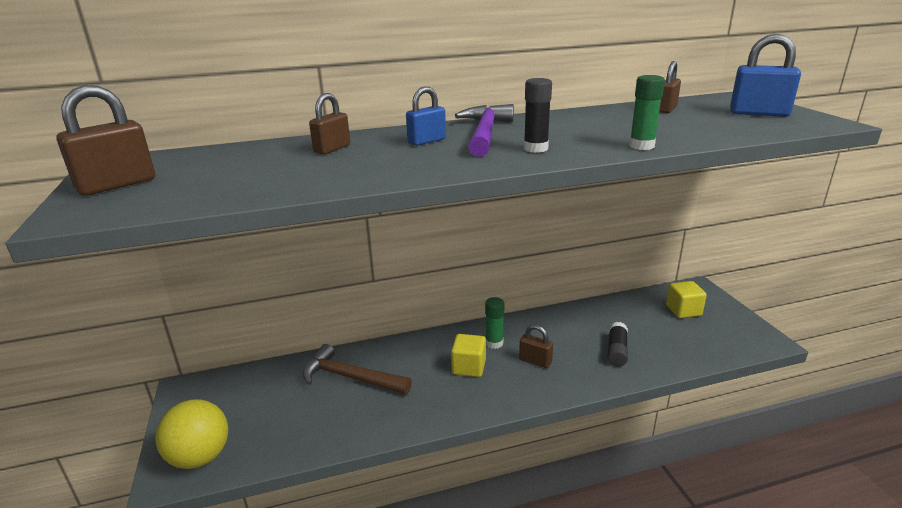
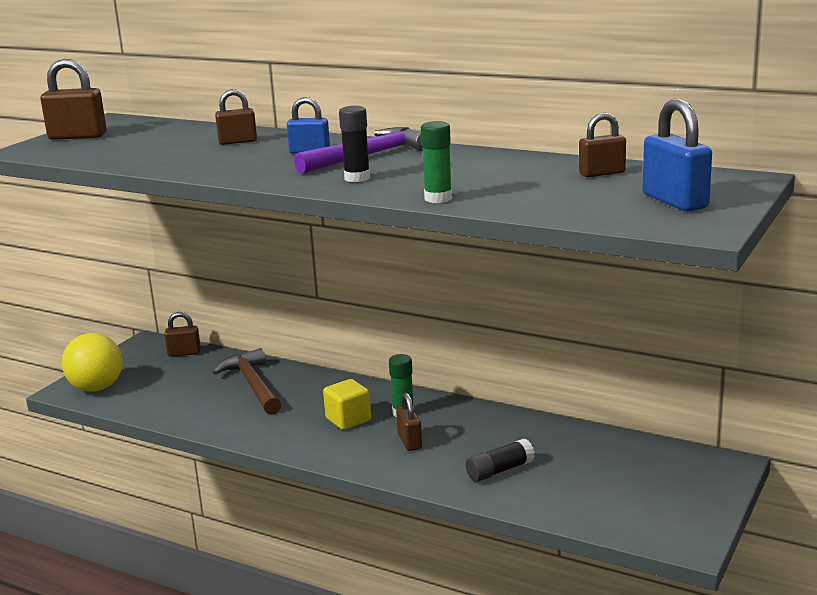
camera: 45 degrees right, 5 degrees down
yellow cube [666,281,707,318] -> none
none -> brown padlock [164,312,201,357]

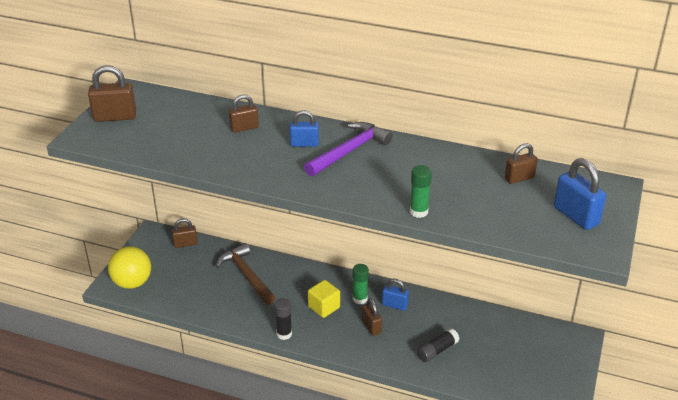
camera: 10 degrees left, 15 degrees up
black glue stick [339,106,370,182] -> black glue stick moved to [274,298,292,340]
none -> blue padlock [382,279,409,311]

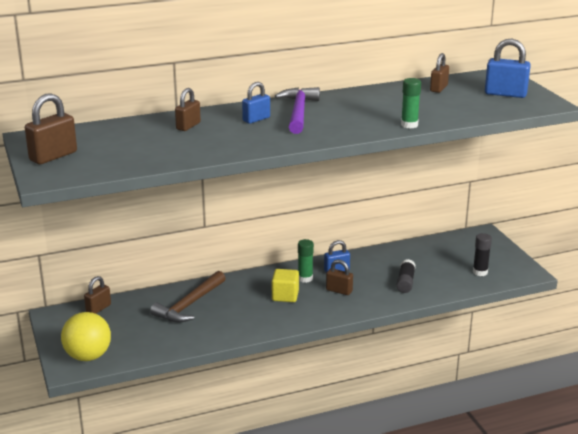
camera: 40 degrees left, 10 degrees down
brown hammer [216,243,276,305] -> brown hammer turned 75 degrees counterclockwise [150,271,226,322]
black glue stick [274,298,292,340] -> black glue stick moved to [473,233,492,276]

